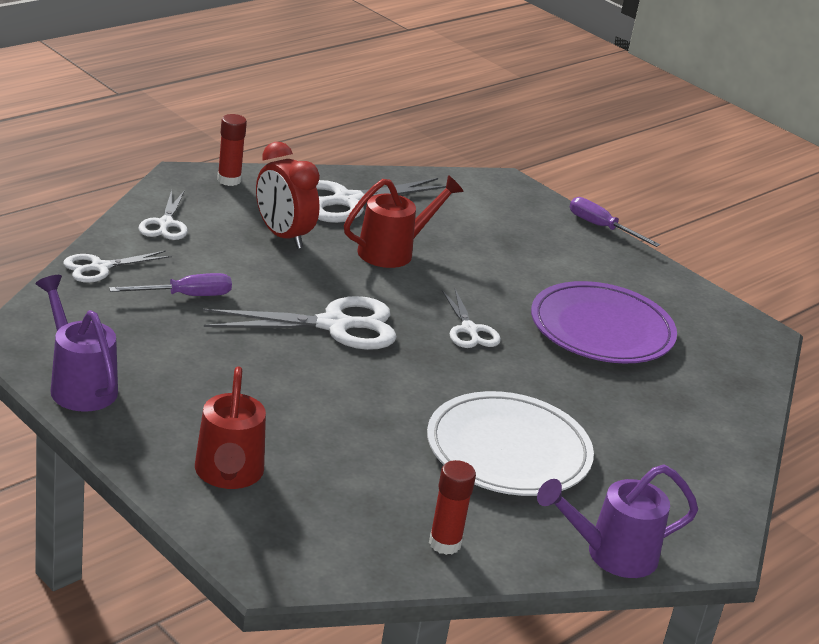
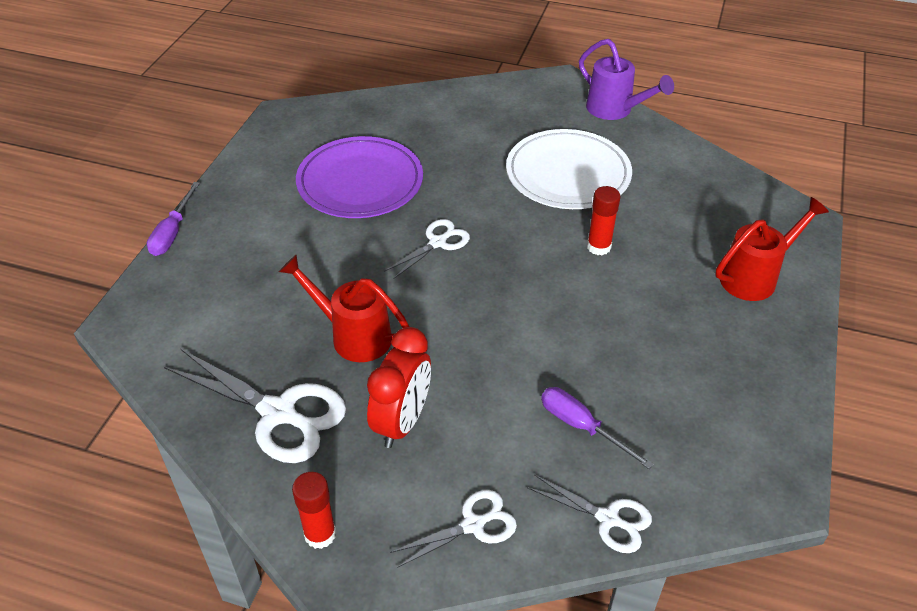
camera: 115 degrees left, 15 degrees up
purple watering can [35,275,118,412] -> none
white scissors [203,296,397,350] -> none
red glue stick [429,460,476,555] -> red glue stick moved to [587,186,621,255]

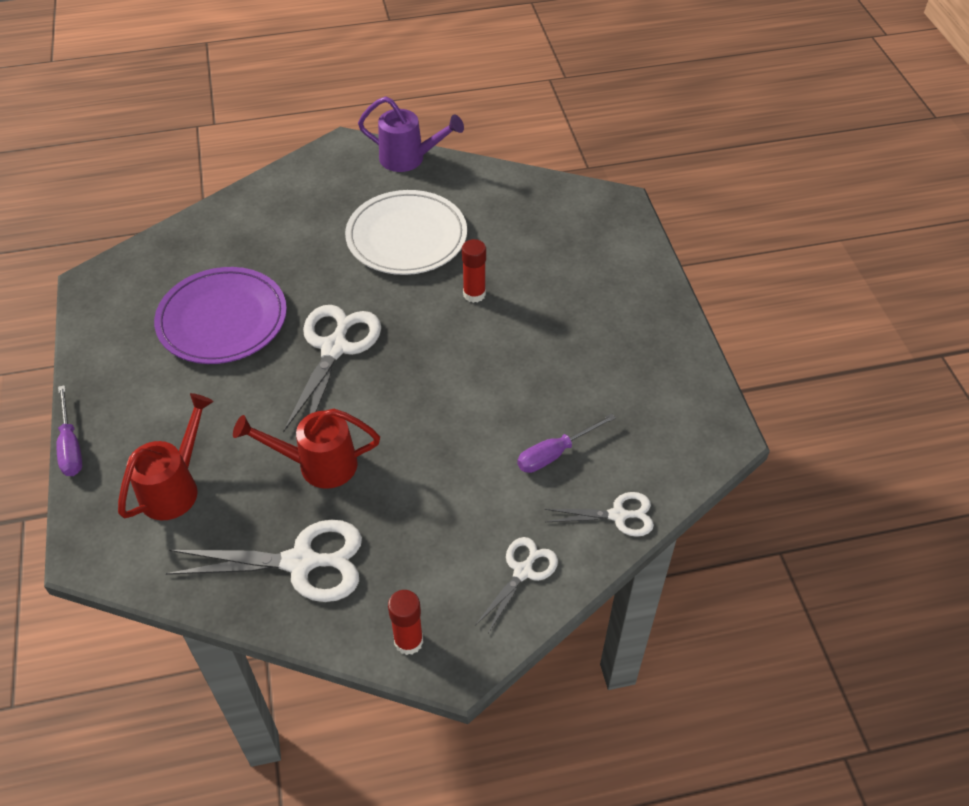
camera: 30 degrees left, 5 degrees up
red clock [367,327,431,448] -> none
white scissors [384,219,470,279] -> white scissors [283,305,381,433], size x1.74
purple screwdriver [541,387,654,469] -> purple screwdriver turned 45 degrees counterclockwise [517,414,616,473]
red watering can [715,197,829,301] -> red watering can moved to [118,393,214,520]

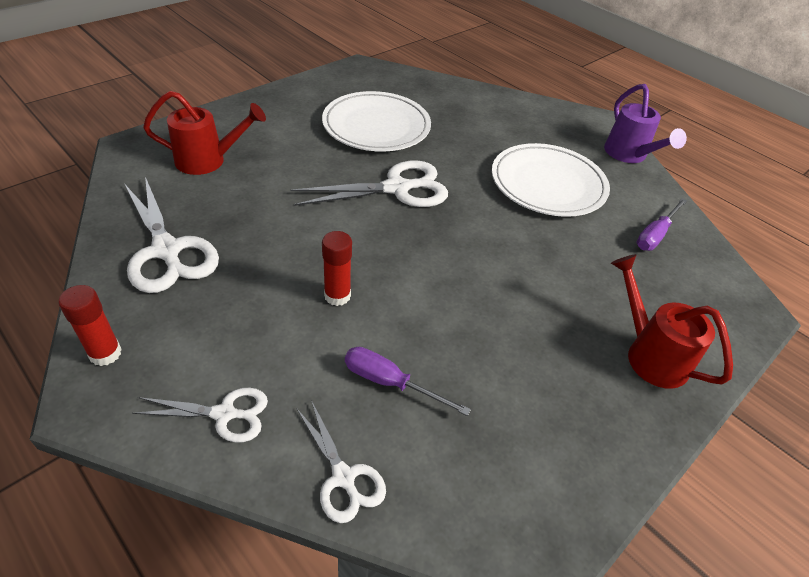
camera: 55 degrees right, 5 degrees down
purple screwdriver [56,385,82,476] -> purple screwdriver moved to [637,199,687,251]
purple plate [154,267,287,364] -> white plate [322,91,431,151]
red watering can [233,409,380,489] -> red watering can moved to [611,254,733,389]
red glue stick [462,239,486,303] -> red glue stick moved to [322,231,352,306]

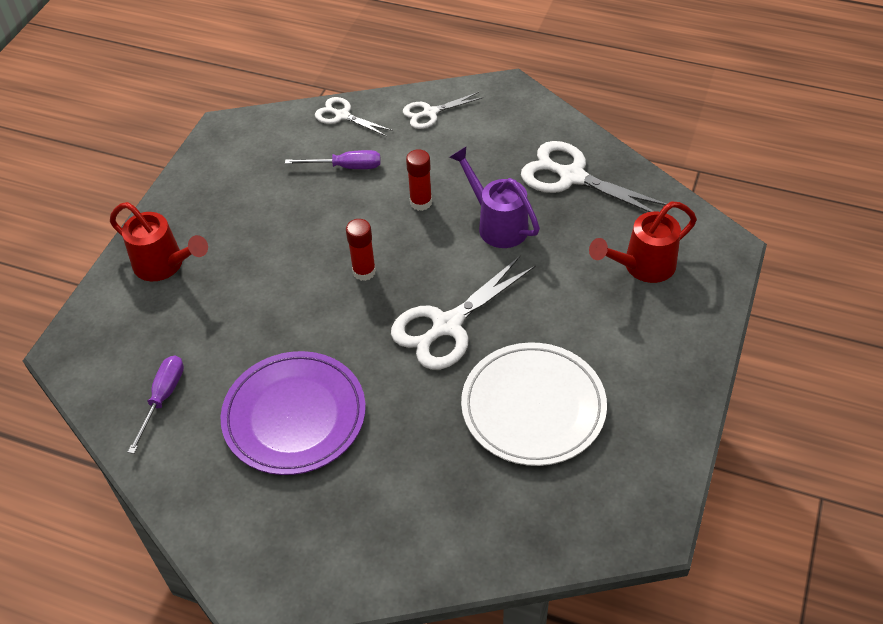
camera: 160 degrees right, 5 degrees up
red glue stick [58,285,122,366] -> red glue stick moved to [346,219,376,281]
white plate [492,143,610,217] -> purple plate [221,351,366,475]
purple watering can [604,84,687,163] -> purple watering can moved to [449,147,540,248]

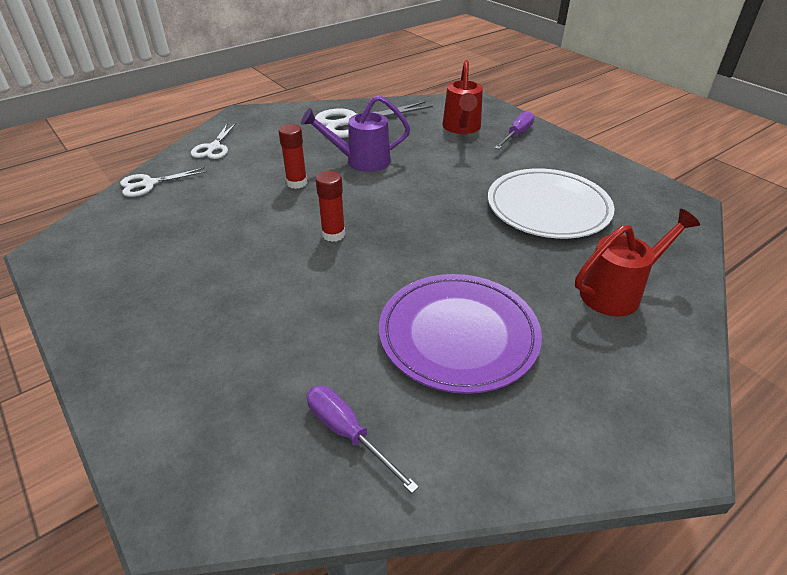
camera: 60 degrees left, 10 degrees down
red watering can [110,202,208,281] -> red watering can moved to [575,209,700,317]
purple screwdriver [285,150,381,169] -> purple screwdriver moved to [494,111,534,149]
white scissors [391,256,536,370] -> none

